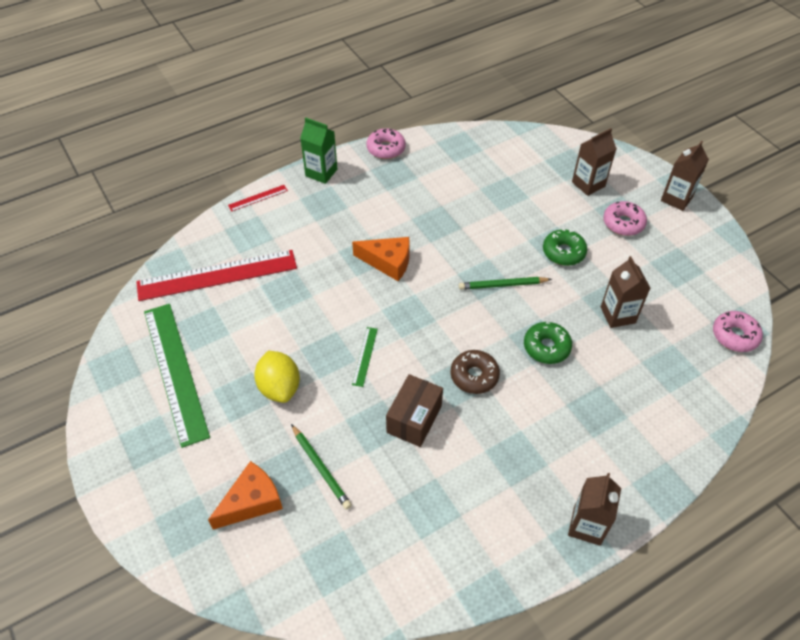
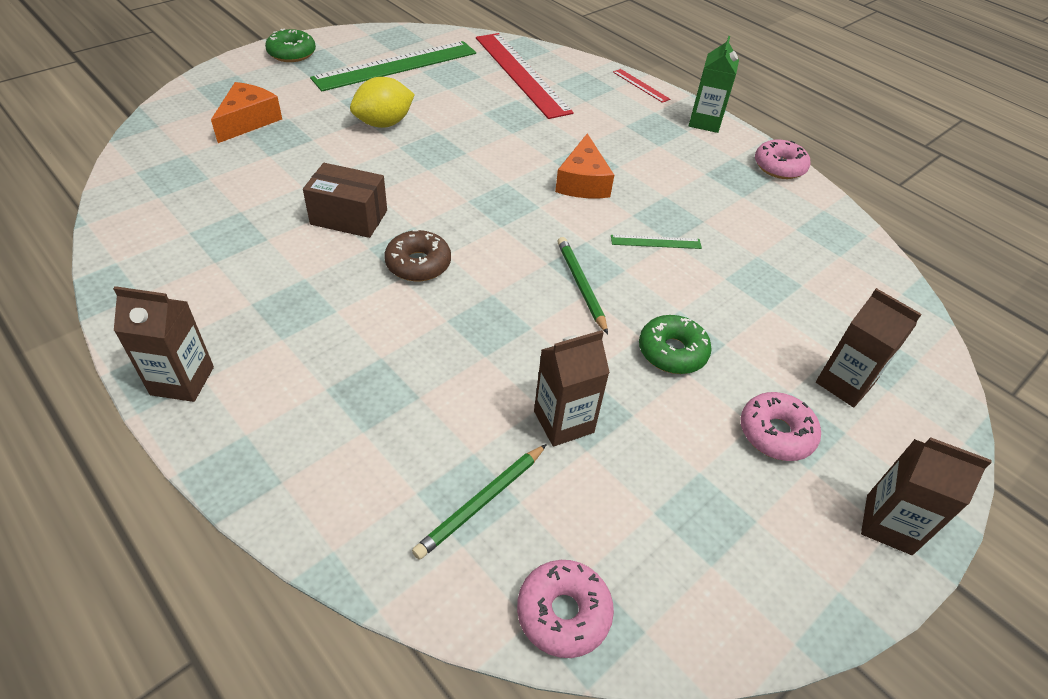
camera: 75 degrees right, 5 degrees down
orange cheese [208,461,283,530] -> orange cheese turned 105 degrees counterclockwise [211,82,282,143]
green pencil [291,424,352,510] -> green pencil moved to [412,444,547,560]
green ruler [352,327,378,387] -> green ruler moved to [611,235,702,249]
green donut [524,322,572,364] -> green donut moved to [265,28,316,62]

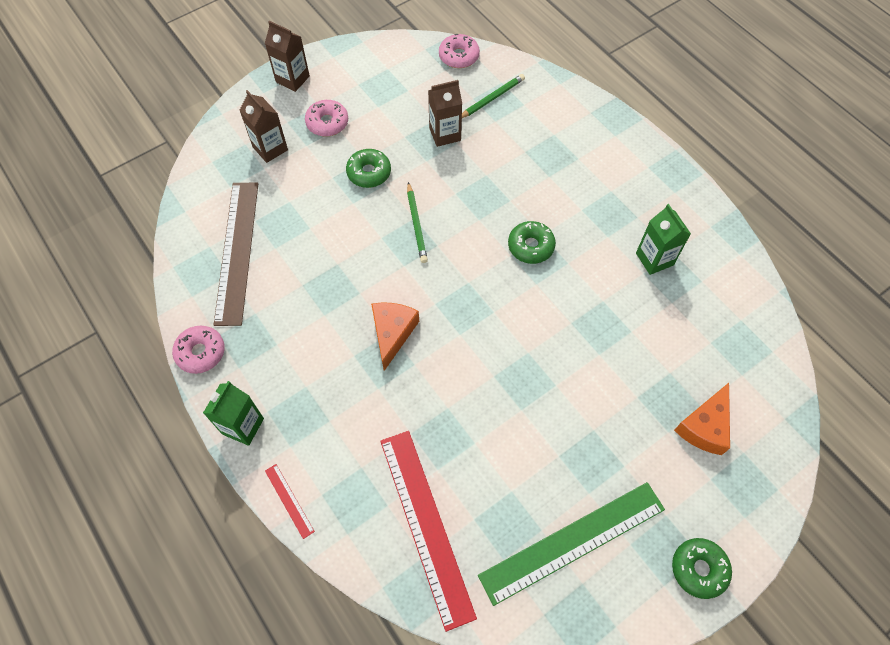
camera: 170 degrees left, 15 degrees up
brown carton [113,286,214,402] -> none
brown box [303,163,387,238] -> none
yellow lemon [350,77,415,128] -> none
brown donut [384,230,451,281] -> green donut [508,221,556,264]
green ruler [611,235,702,249] -> none
none -> brown ruler [214,183,258,326]
none -> green carton [636,204,691,275]

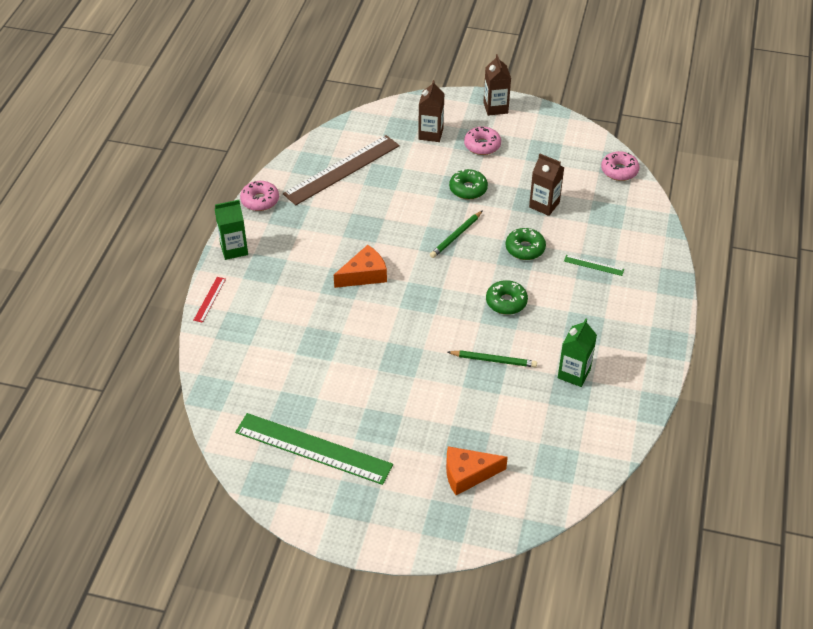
camera: 50 degrees right, 15 degrees down
red ruler [380,431,477,632] -> none
green pencil [462,74,525,118] -> green pencil moved to [448,350,537,367]
green donut [672,538,732,599] -> green donut moved to [506,228,546,260]
none -> green ruler [564,255,624,276]

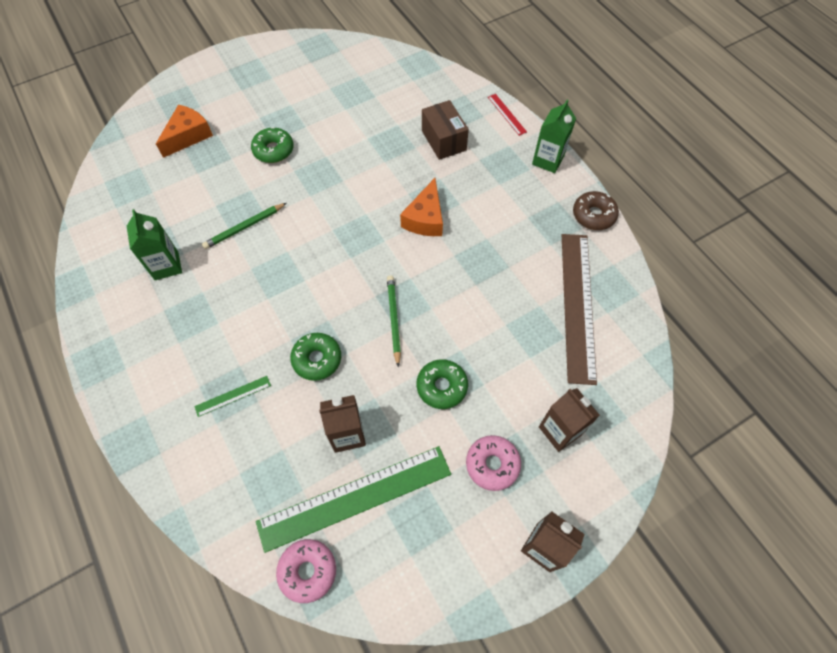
camera: 135 degrees right, 15 degrees up
green ruler [235,413,393,485] -> green ruler moved to [256,446,451,553]
pink donut [240,181,279,211] -> brown donut [573,191,619,230]
green donut [486,280,528,315] -> green donut moved to [251,127,294,163]
none -> brown box [422,100,469,160]

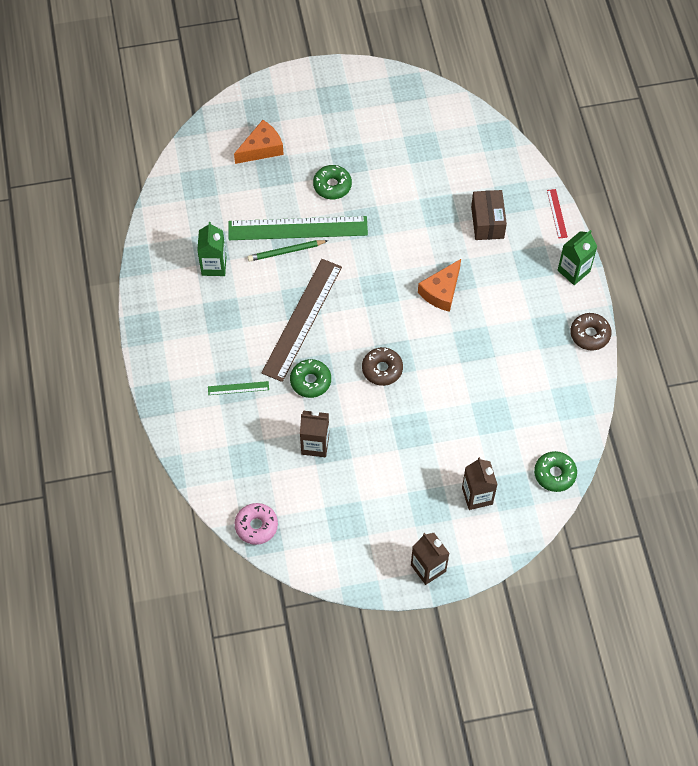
camera: 20 degrees right, 0 degrees up
green ruler [256,446,451,553] -> green ruler moved to [228,216,368,240]
green pencil [387,275,401,367] -> brown donut [362,347,403,386]
green donut [417,359,468,409] -> green donut moved to [534,451,577,492]
pink donut [466,435,521,491] -> none
brown ruler [562,234,597,385] -> brown ruler moved to [261,259,342,382]

